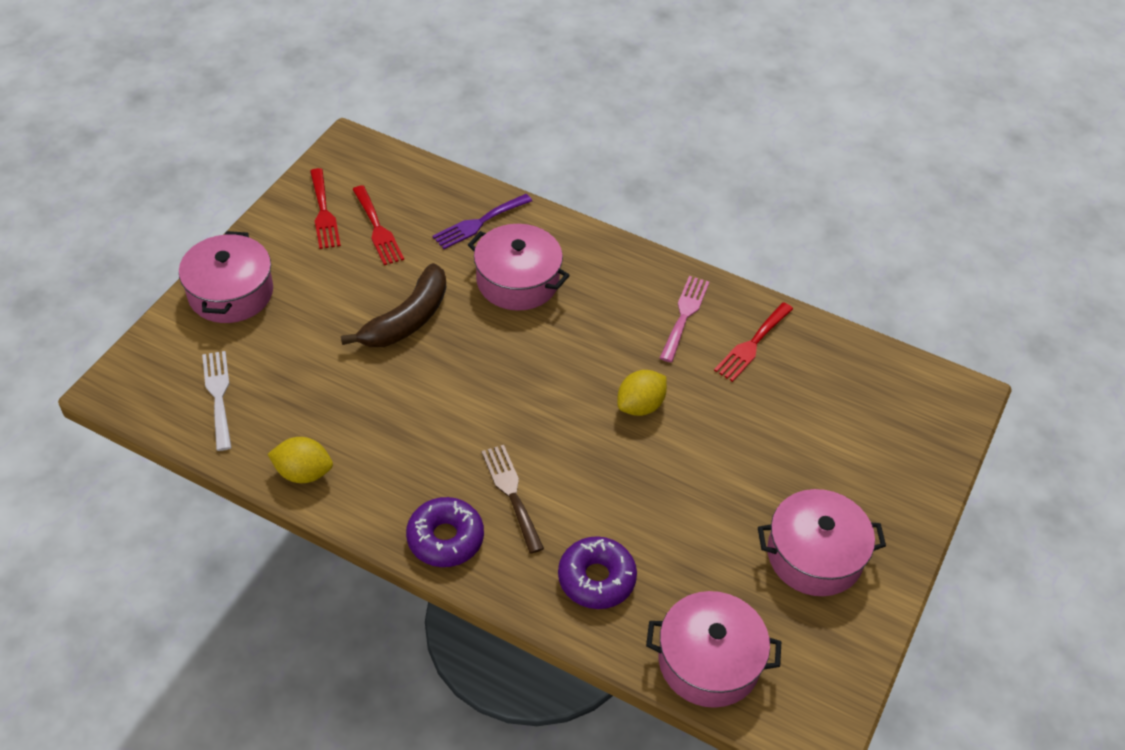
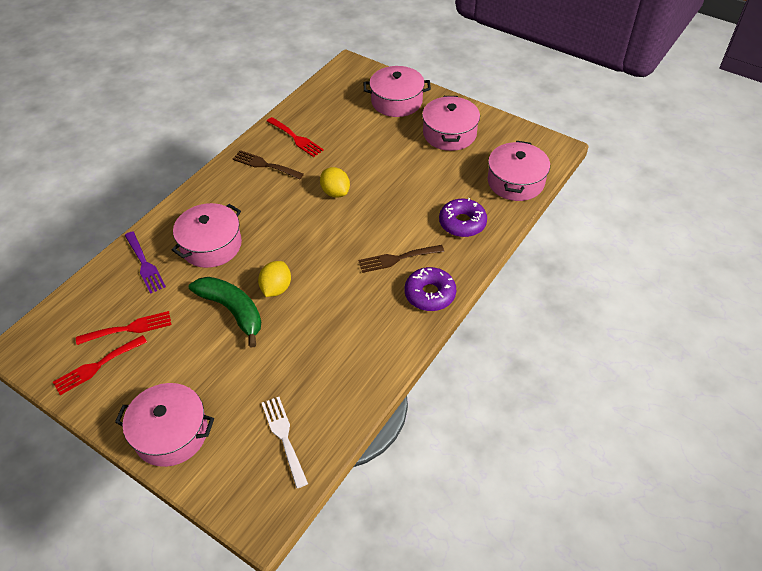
camera: 80 degrees left, 0 degrees up
white fork [202,351,232,451] -> white fork turned 75 degrees clockwise [262,397,308,488]
yellow lemon [268,437,333,483] -> yellow lemon moved to [258,261,291,297]
red fork [310,168,341,249] -> red fork turned 150 degrees clockwise [53,335,147,395]
brown banana [341,263,446,347] -> green banana [189,277,261,348]
pink fork [660,276,709,362] -> brown fork [232,150,304,179]
none -> pink pot [364,66,431,117]

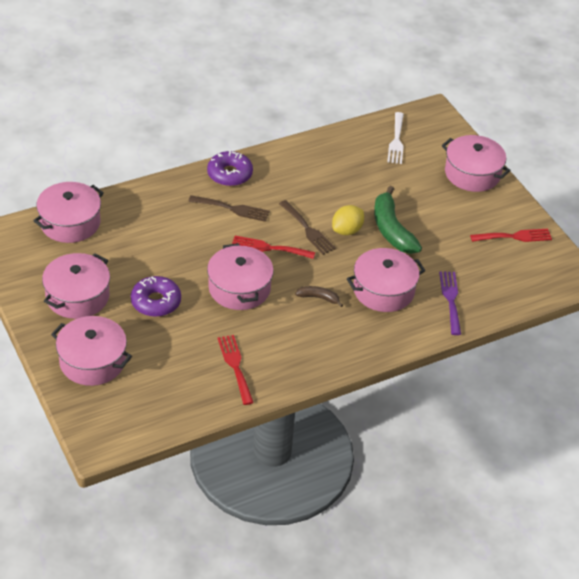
camera: 155 degrees left, 5 degrees down
red fork [76,311,171,345] -> red fork moved to [232,236,315,259]
brown fork [232,150,304,179] -> brown fork moved to [279,200,336,255]
yellow lemon [320,167,350,198] -> pink pot [207,243,274,310]
purple donut [439,198,487,237] -> purple donut moved to [131,276,181,317]
none -> brown banana [295,286,343,307]

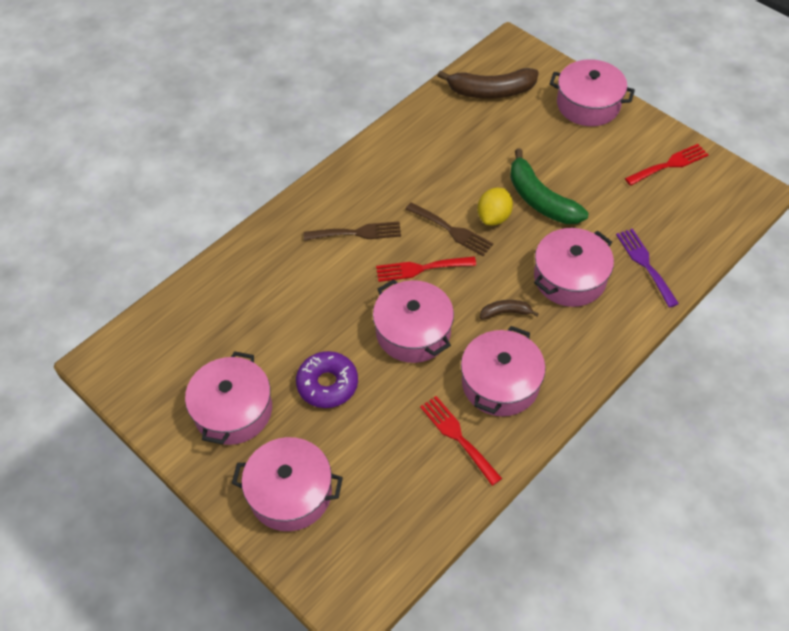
camera: 15 degrees left, 10 degrees up
pink pot [33,182,104,243] -> pink pot moved to [461,326,546,416]
purple donut [207,151,253,186] -> none
white fork [387,112,404,164] -> brown banana [437,68,539,99]

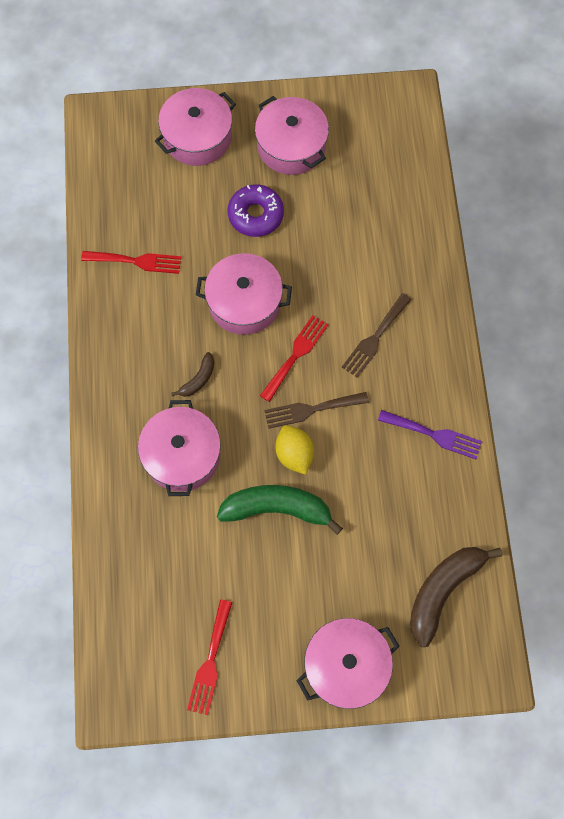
camera: 130 degrees right, 15 degrees up
pink pot [461,326,546,416] -> none
purple fork [616,229,679,308] -> purple fork moved to [378,410,482,459]

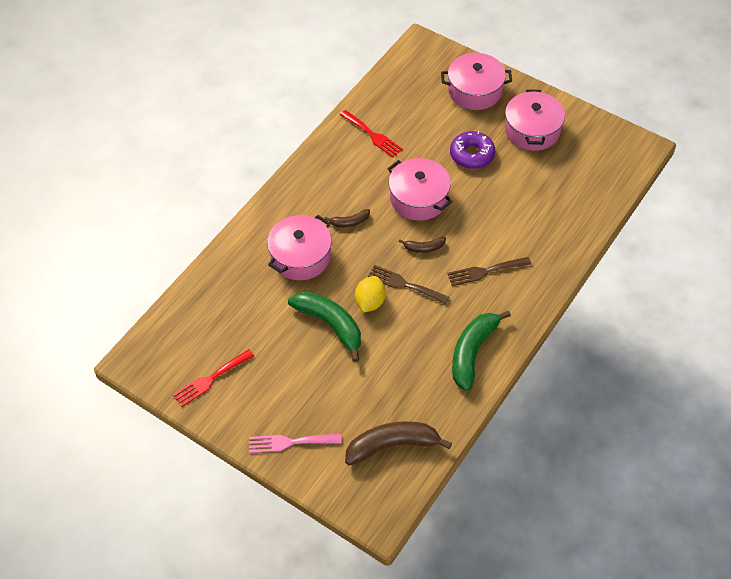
camera: 40 degrees right, 15 degrees down
red fork [260,315,329,402] -> brown banana [399,237,446,253]
pink pot [297,618,399,709] -> pink fork [249,434,342,453]
purple fork [378,410,482,459] -> green banana [452,310,511,391]

